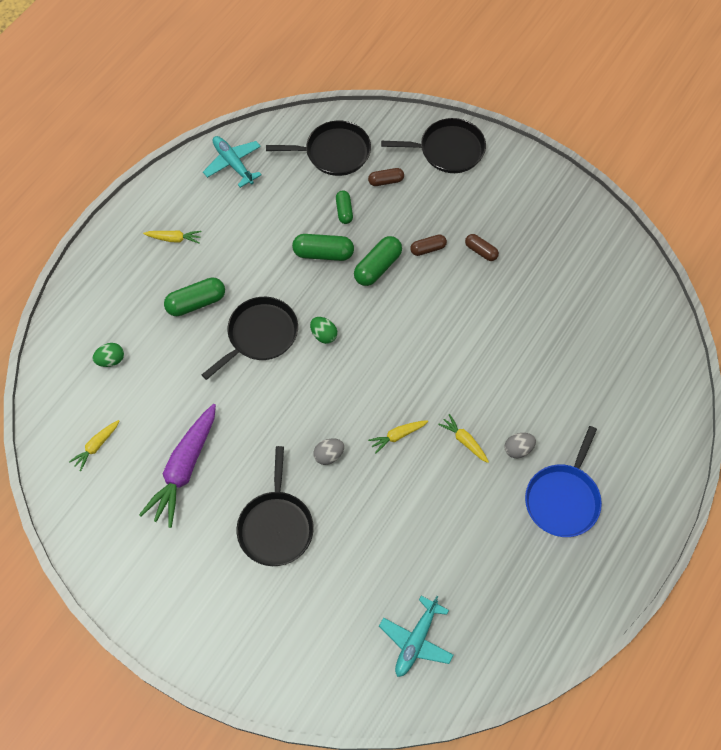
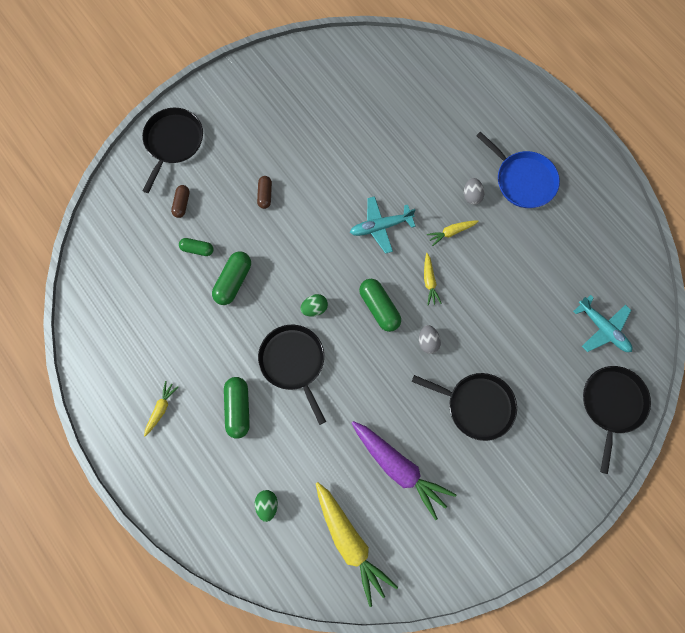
camera: 70 degrees left, 10 degrees up
yellow carrot [69,420,119,471] -> yellow carrot [316,482,398,607], size x2.10
turquoise plane [203,136,262,188] -> turquoise plane moved to [350,196,415,254]
black pan [266,120,371,176] -> black pan moved to [583,366,651,474]
green capsule [354,236,402,286] -> green capsule moved to [359,279,401,332]
brown capsule [465,234,499,261] -> none

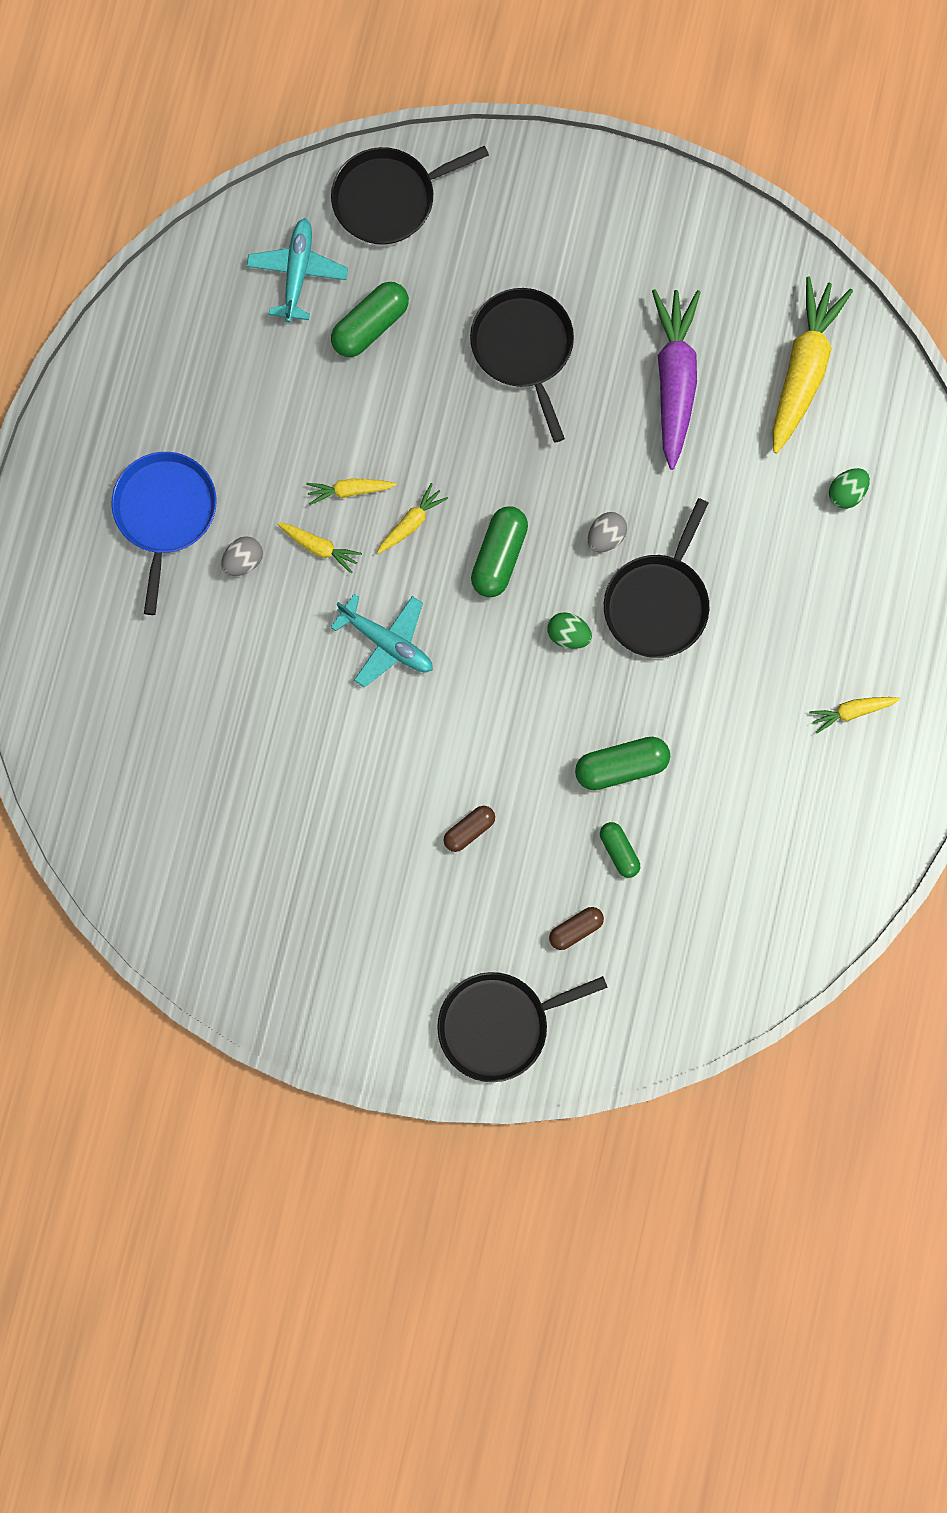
camera: 130 degrees left, 5 degrees up
green capsule [224,377,250,439] -> green capsule moved to [331,282,409,357]
grey egg [419,325,441,354] -> grey egg moved to [588,512,627,552]
none -> yellow carrot [306,478,397,505]

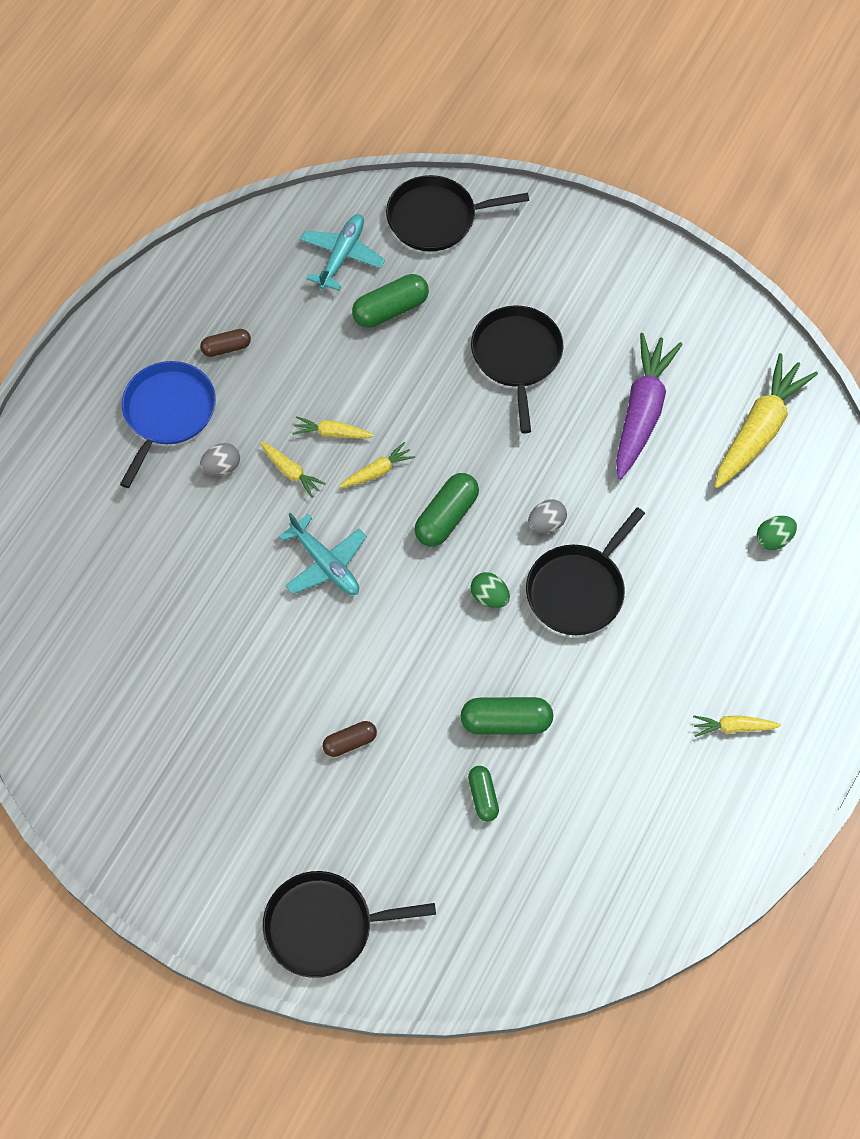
camera: 15 degrees right, 15 degrees down
brown capsule [549,907,604,950] -> brown capsule moved to [200,329,251,357]

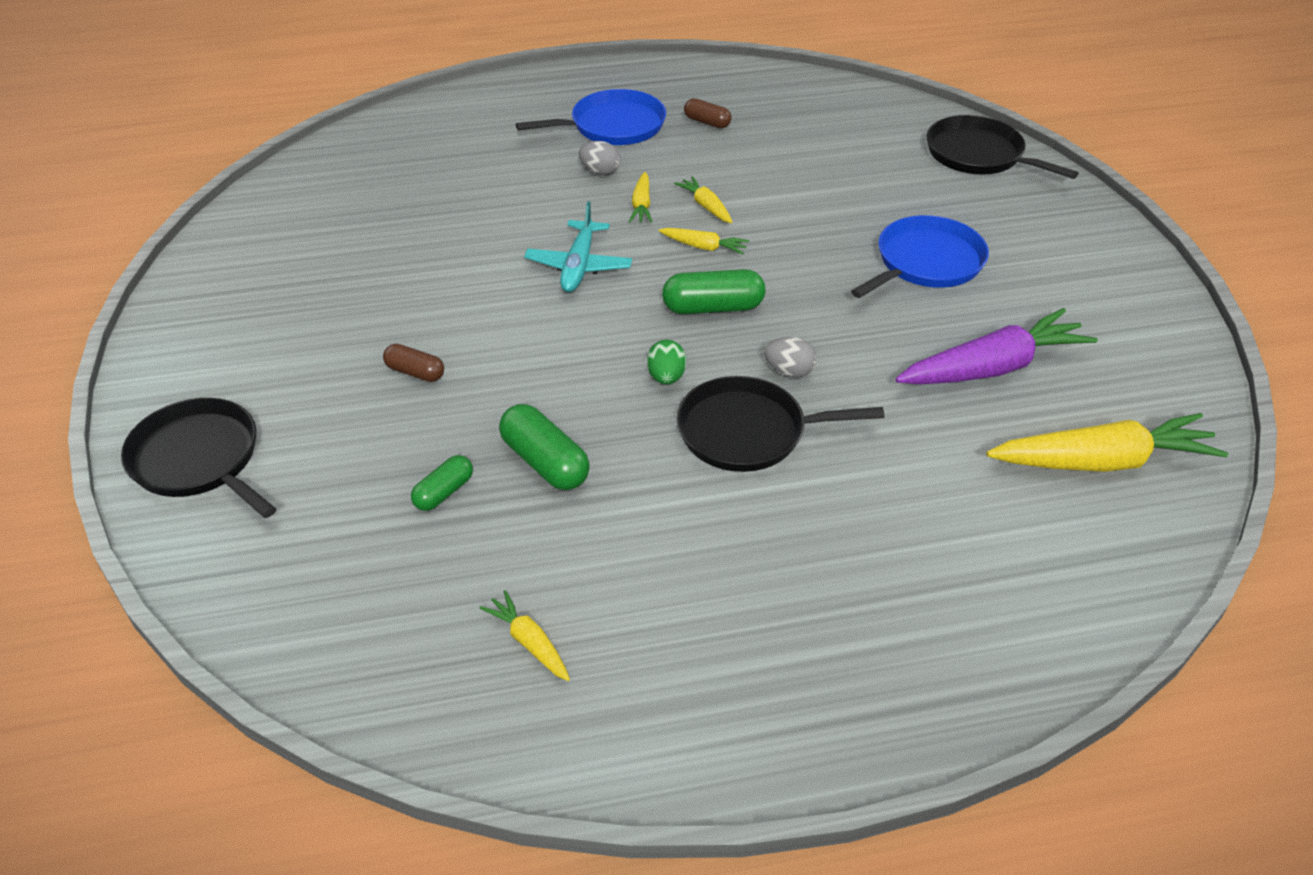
camera: 50 degrees right, 20 degrees down
turquoise plane [300,214,385,291] -> none
green capsule [352,274,429,328] -> none
black pan [471,306,563,433] -> blue pan [851,215,989,298]
yellow carrot [693,715,781,737] -> yellow carrot moved to [480,590,570,681]
green egg [757,516,797,550] -> none

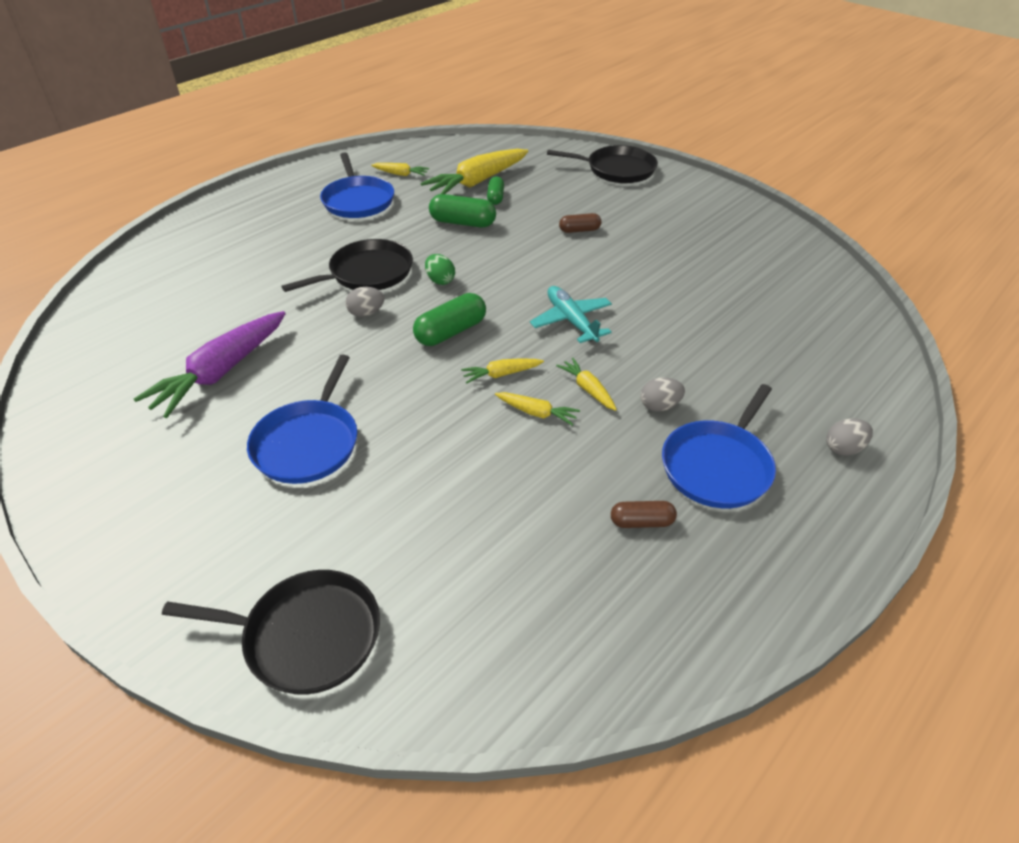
camera: 145 degrees right, 0 degrees up
yellow carrot [986,413,1228,472] -> yellow carrot moved to [420,149,528,194]
none -> blue pan [320,152,394,218]
none -> grey egg [826,419,873,456]

